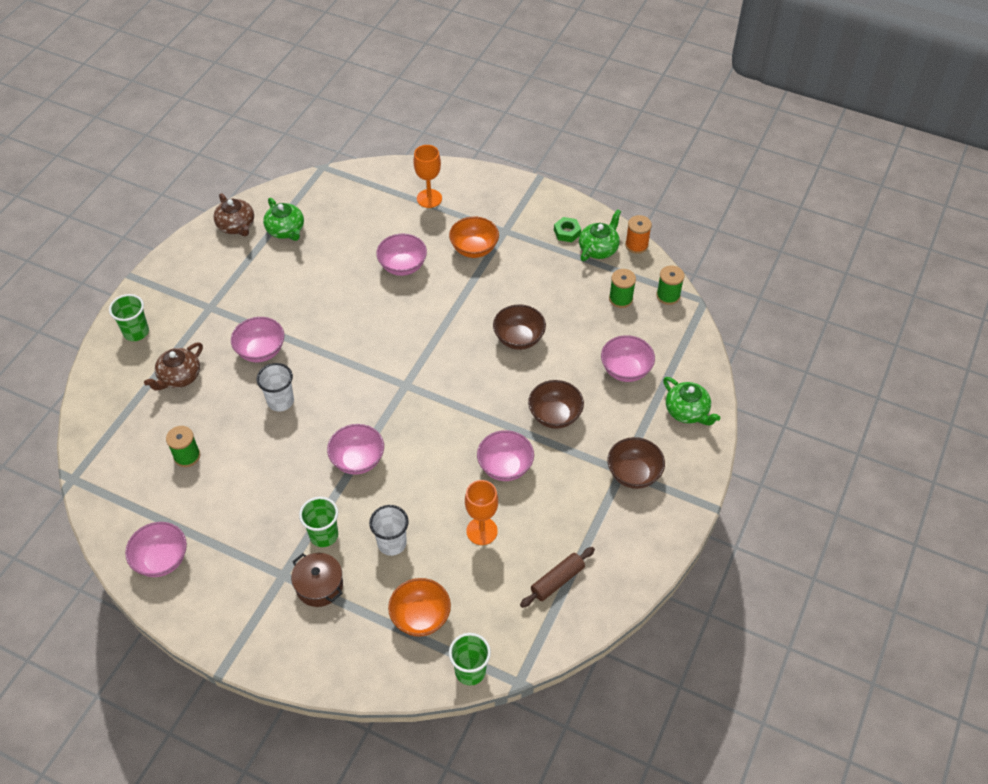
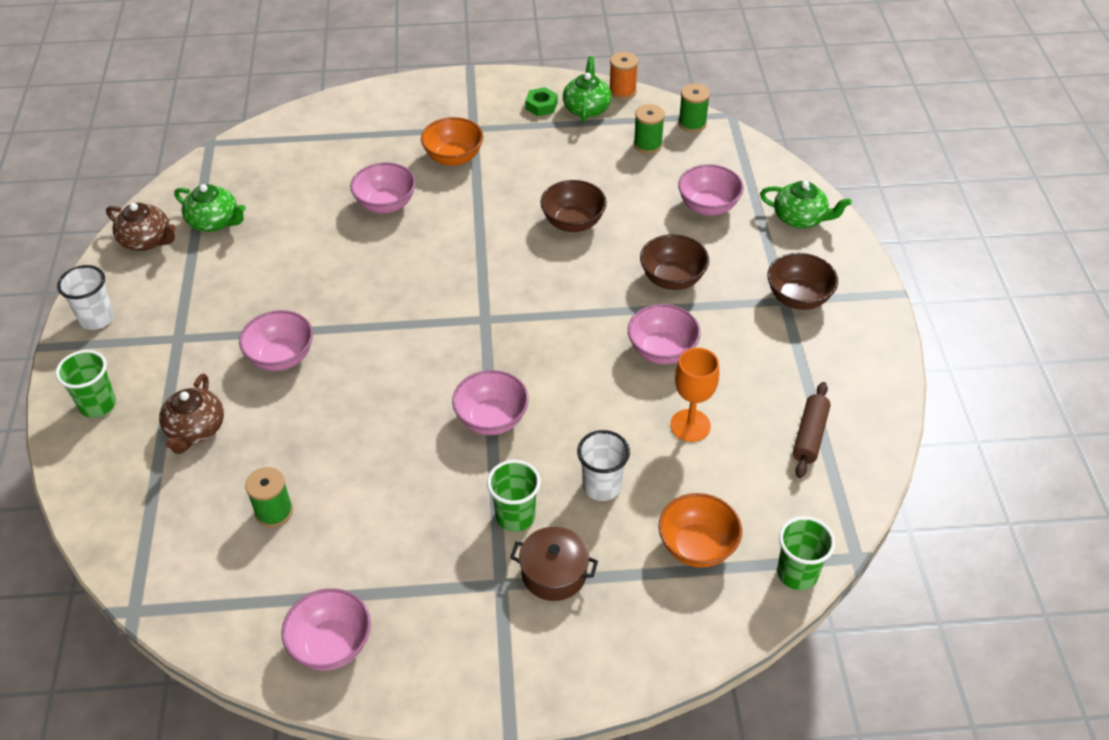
camera: 30 degrees left, 5 degrees down
white cup [257,363,294,412] -> white cup moved to [57,265,114,330]
orange goblet [413,145,442,208] -> none

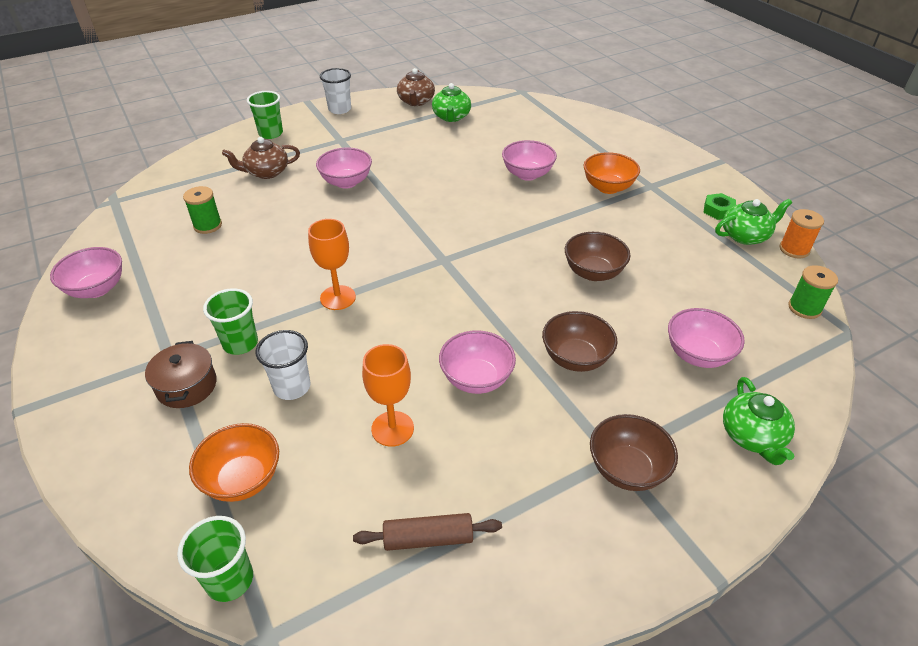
camera: 65 degrees right, 5 degrees down
pink bowl [452,370,529,435] -> orange goblet [308,219,356,310]
green spool [634,104,665,154] -> none

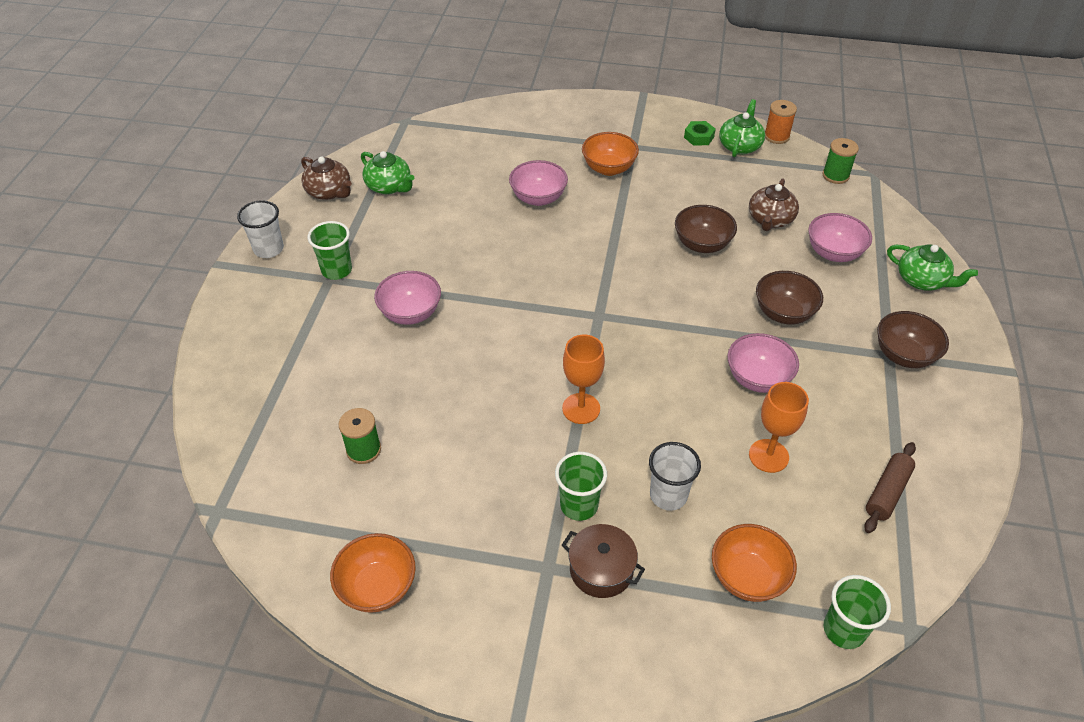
camera: 50 degrees left, 5 degrees up
pink bowl [50,247,122,298] -> orange bowl [330,533,416,613]
brown teapot [222,137,300,179] -> brown teapot moved to [749,178,799,231]
green cup [247,91,283,139] -> green cup moved to [307,221,352,280]

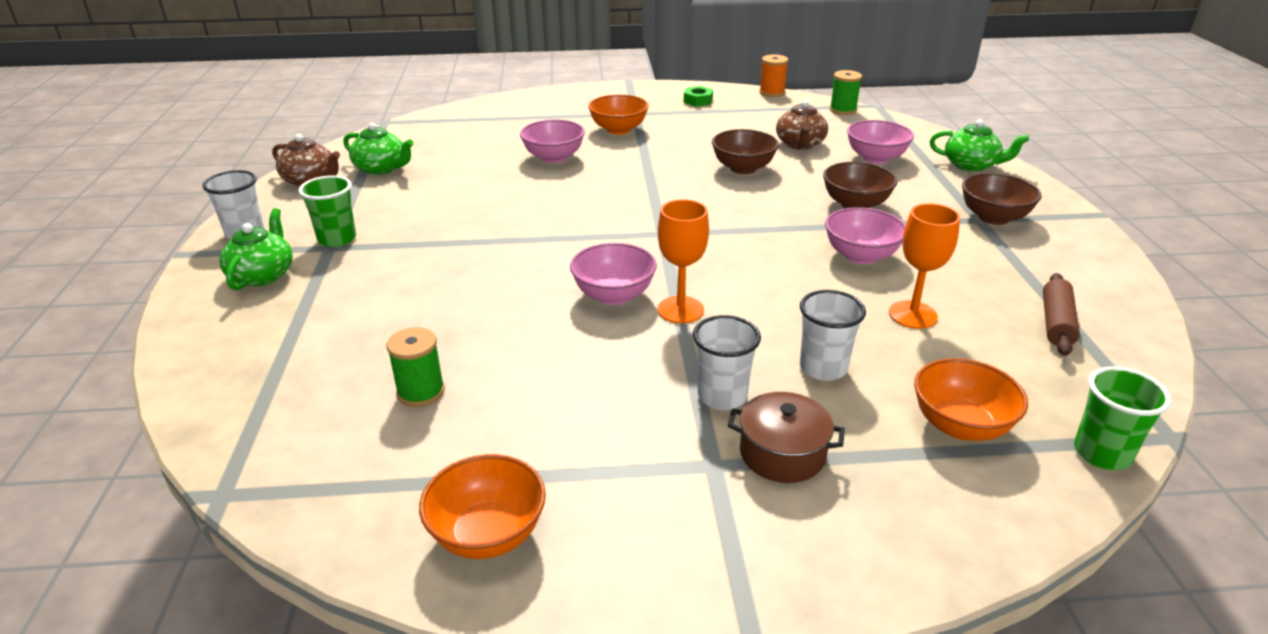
camera: 15 degrees left, 15 degrees down
pink bowl [374,271,441,325] -> pink bowl moved to [570,243,657,305]
green cup [555,452,607,521] -> white cup [693,315,761,410]
green teapot [719,99,765,157] -> green teapot moved to [219,208,293,290]

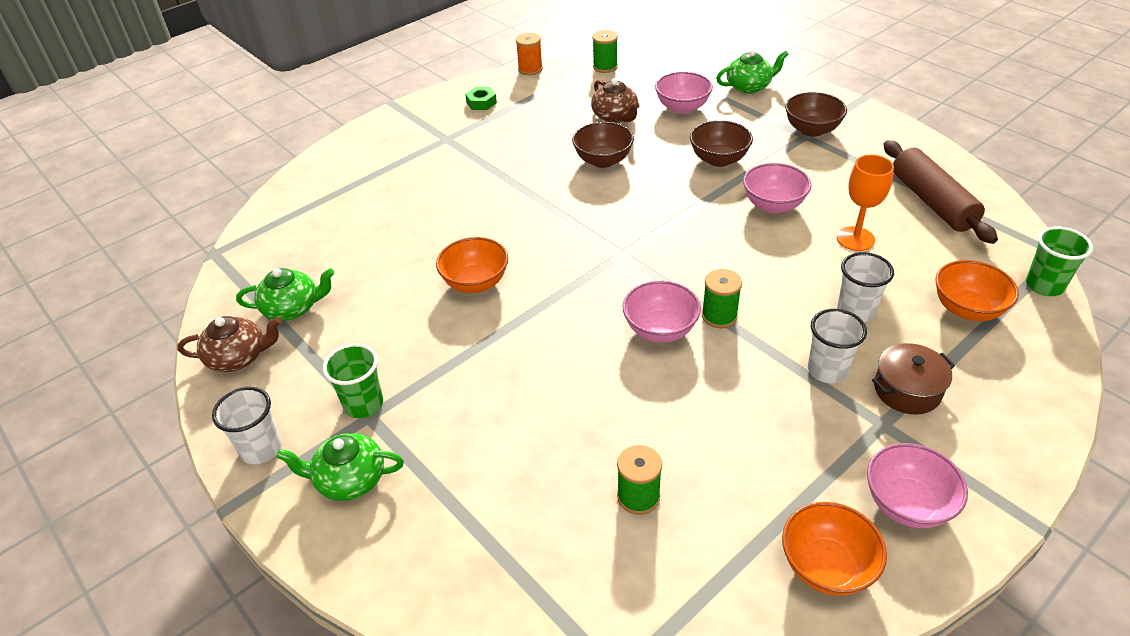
camera: 35 degrees left, 10 degrees up
green teapot [219,208,293,290] -> green teapot turned 60 degrees counterclockwise [276,433,404,501]
pink bowl [520,119,585,163] -> pink bowl moved to [867,443,968,528]
orange bowl [588,94,649,135] -> orange bowl moved to [436,237,508,293]
orange goblet [658,199,709,323] -> green spool [702,269,742,328]
brown rolling pin [1043,273,1080,356] -> brown rolling pin [883,140,998,244], size x1.62

